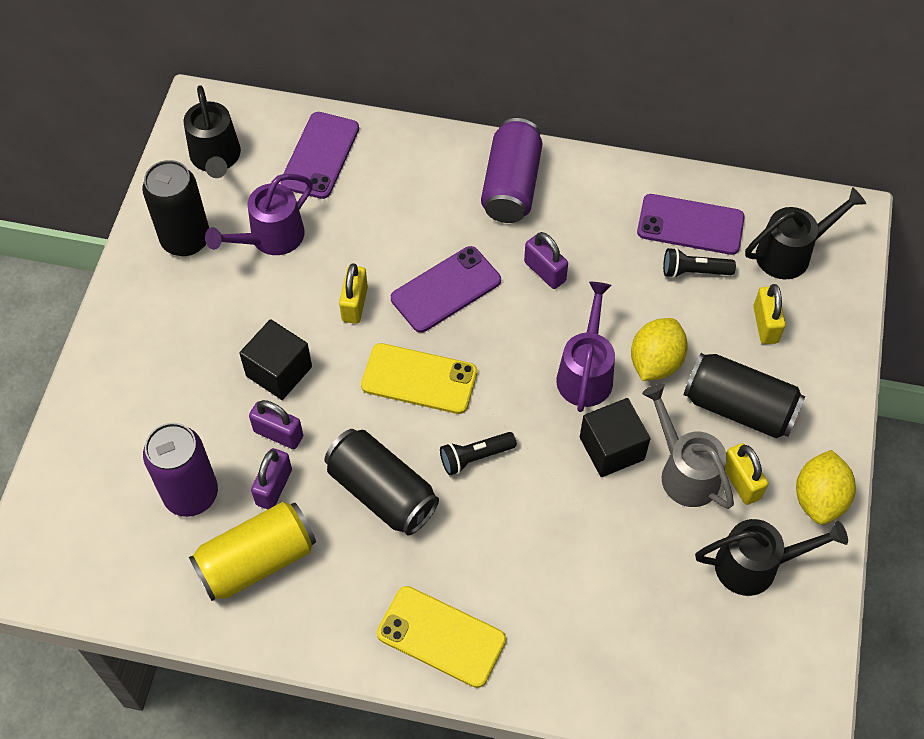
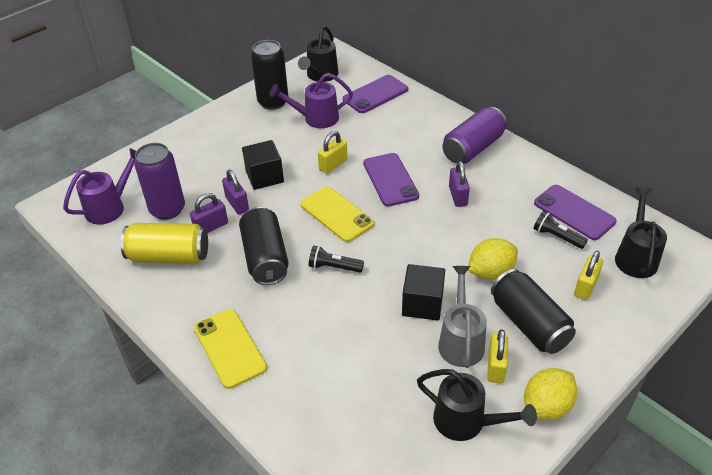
camera: 35 degrees right, 15 degrees down
purple phone [391,246,501,333] -> purple phone turned 75 degrees clockwise [363,153,419,206]
purple watering can [556,282,615,412] -> purple watering can moved to [63,148,136,224]
black watering can [745,187,866,279] -> black watering can turned 90 degrees counterclockwise [615,188,667,278]

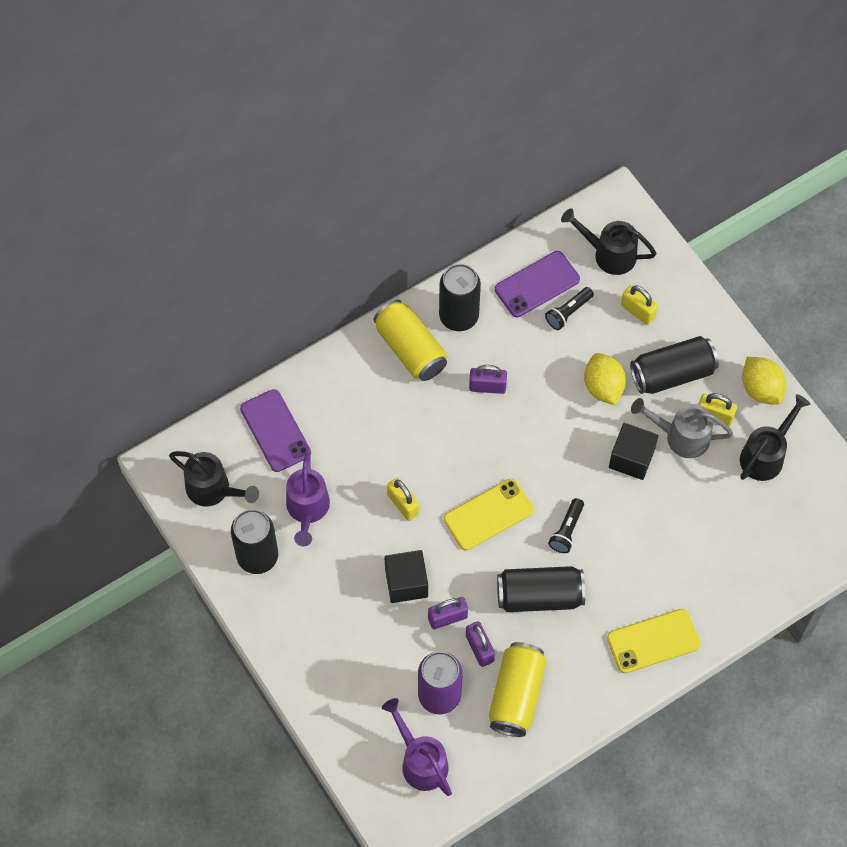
camera: 80 degrees left, 20 degrees up
purple phone [363,153,419,206] -> none
purple can [442,107,507,164] -> yellow can [374,300,447,381]
none -> black can [439,264,481,331]

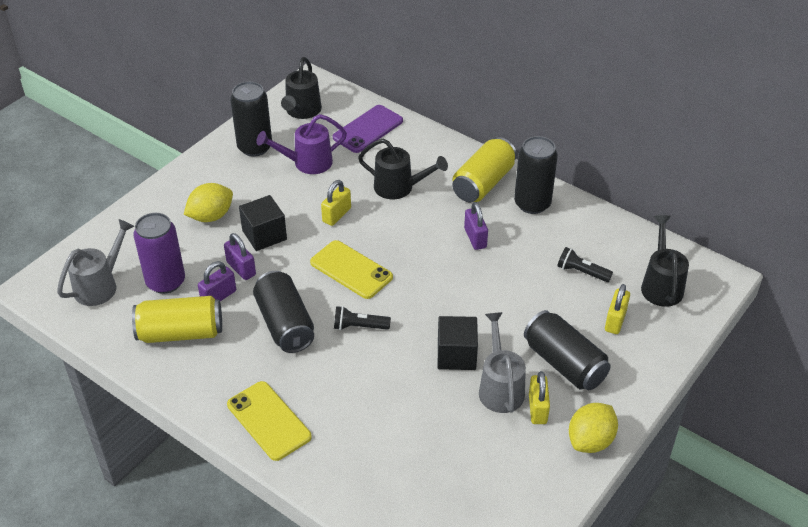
camera: 70 degrees right, 20 degrees down
purple watering can [382,698,452,796] -> grey watering can [57,219,134,306]
purple phone [495,251,580,317] -> none
yellow lemon [584,353,626,405] -> yellow lemon moved to [184,183,233,222]
black watering can [740,394,810,481] -> black watering can moved to [358,138,448,199]

